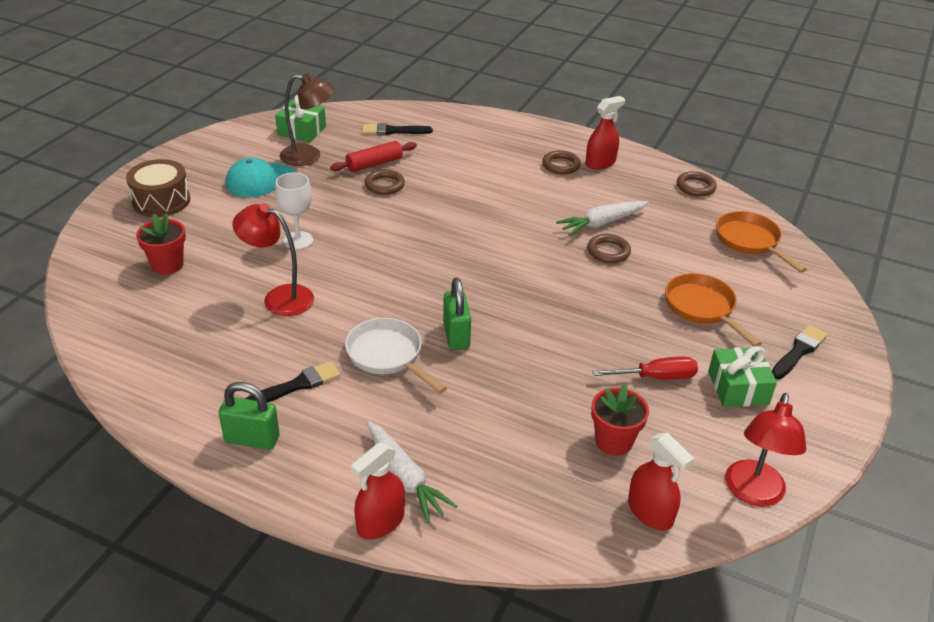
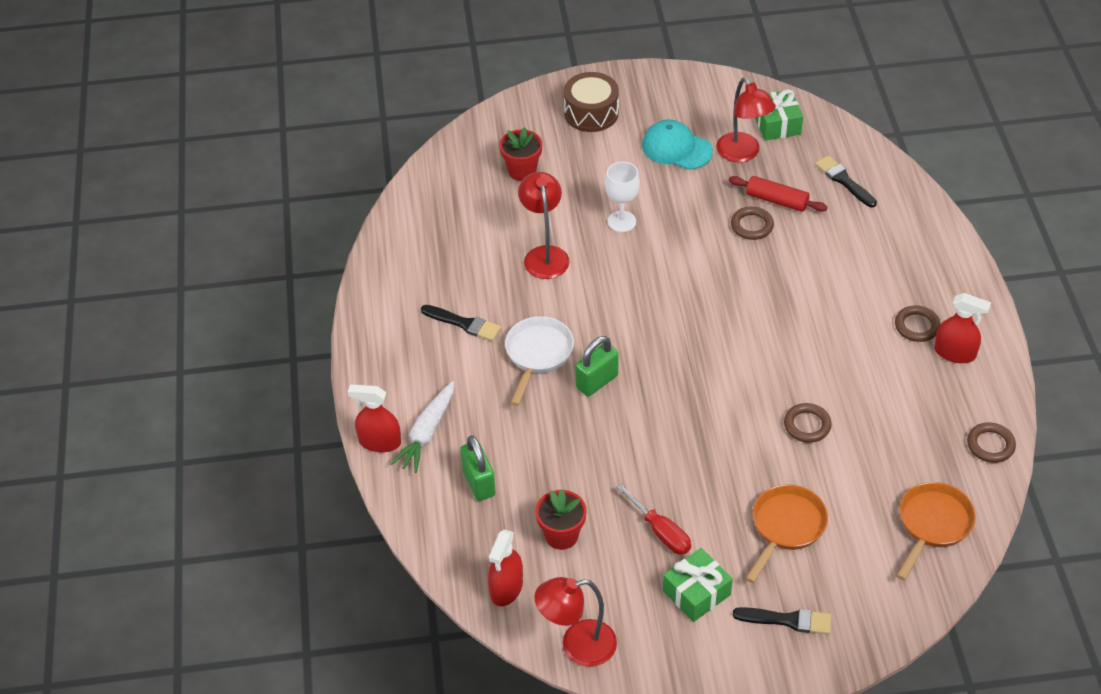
camera: 60 degrees right, 10 degrees up
green padlock [219,382,280,450] -> green padlock moved to [460,435,496,501]
brown lamp [280,73,335,166] -> red lamp [716,78,776,162]
white carrot [556,201,649,236] -> none

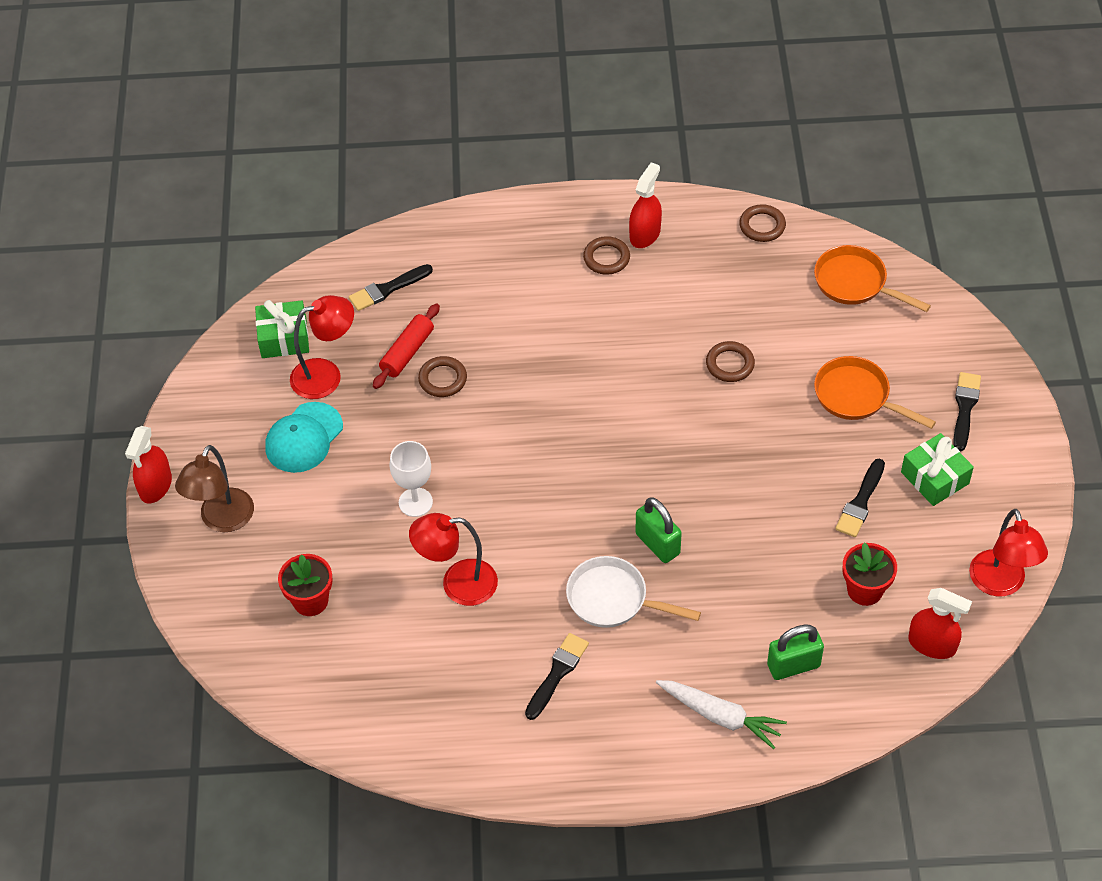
camera: 85 degrees left, 5 degrees up
red spray bottle [348,384,401,452] -> red spray bottle moved to [125,426,172,504]
brown drum [564,72,619,132] -> brown lamp [175,445,254,532]
red screwdriver [616,484,691,555] -> black brush [835,459,885,537]

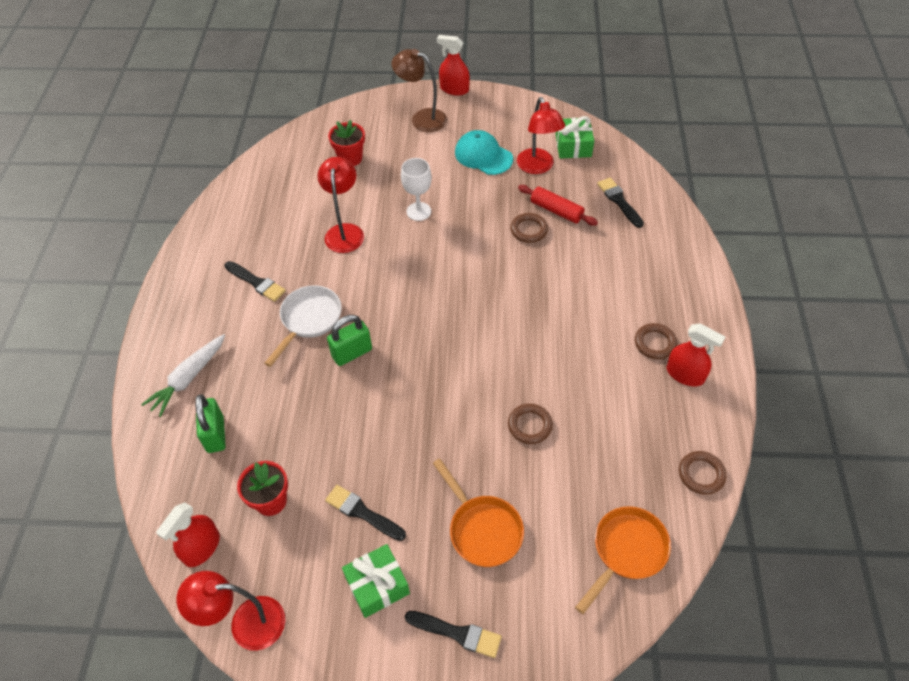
camera: 95 degrees right, 0 degrees up
orange pan [814,356,936,429] -> orange pan turned 105 degrees clockwise [433,458,524,567]

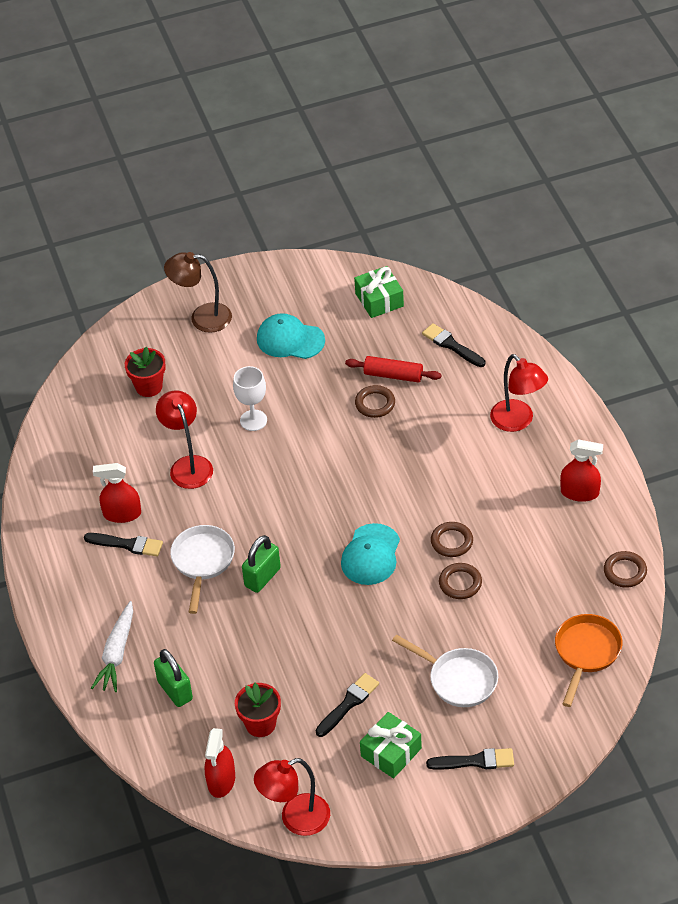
camera: 20 degrees left, 5 degrees down
black brush [325,485,406,541] -> black brush turned 120 degrees clockwise [316,673,379,737]
orange pan [433,458,524,567] -> white pan [392,634,498,707]
red spray bottle [437,35,470,96] -> red spray bottle moved to [93,463,141,523]
red lamp [517,97,565,174] -> red lamp moved to [490,354,548,432]
brown ring [635,323,677,359] -> brown ring moved to [431,522,473,557]
none -> turquoise cap [341,523,400,585]

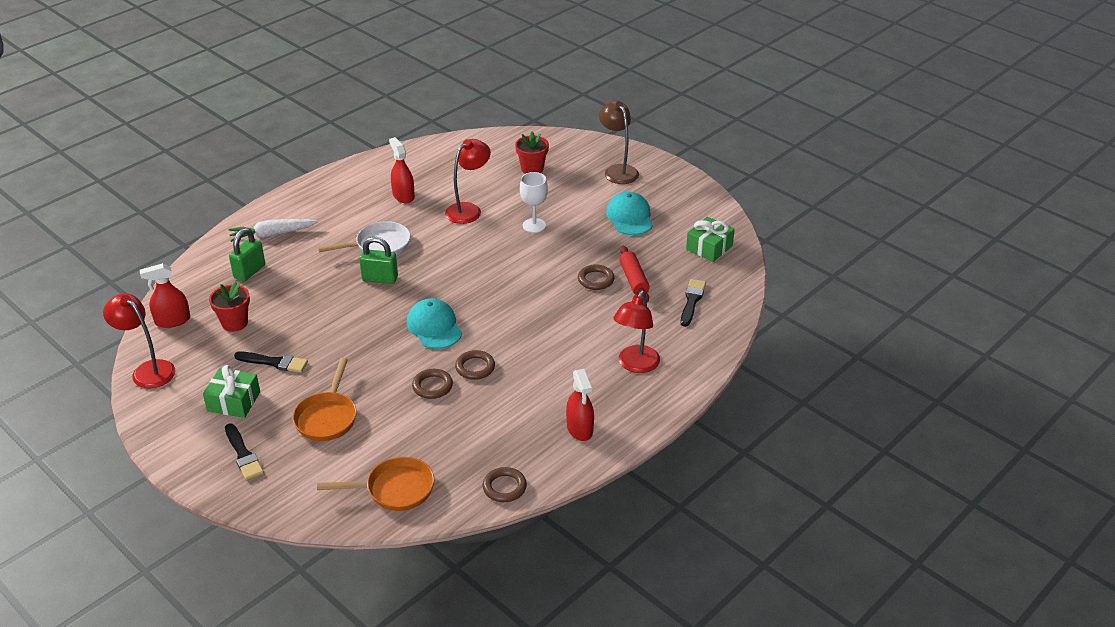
camera: 60 degrees right, 10 degrees down
black brush [84,533,163,557] -> none
turquoise cap [341,523,400,585] -> turquoise cap turned 75 degrees clockwise [407,298,462,349]
white pan [392,634,498,707] -> orange pan [293,358,357,441]

